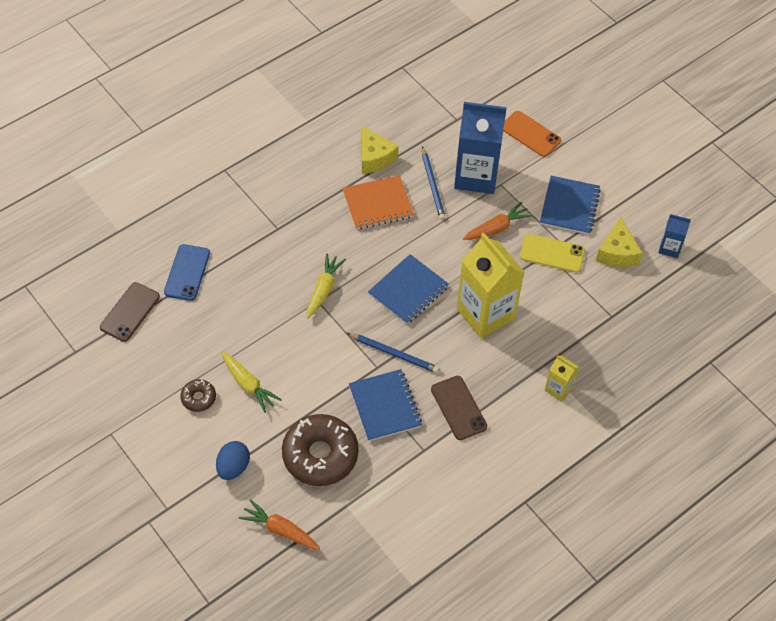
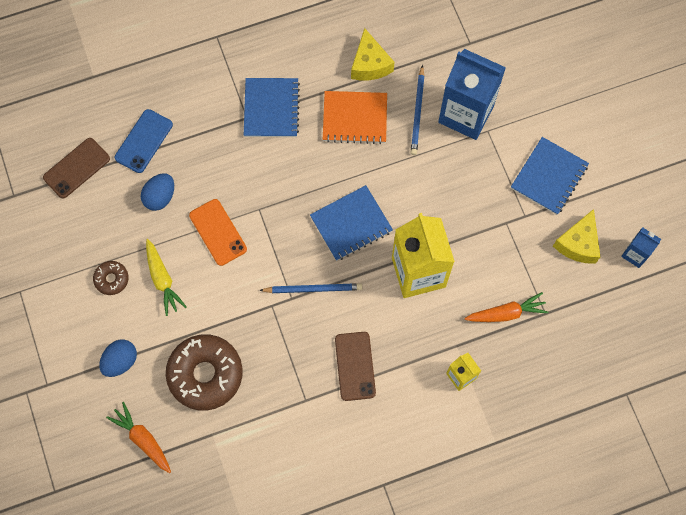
camera: 20 degrees right, 15 degrees up
yellow carrot [307,253,346,318] -> none
blue pencil [347,333,439,373] -> blue pencil turned 45 degrees counterclockwise [259,283,362,293]
blue notebook [349,369,422,441] -> blue notebook moved to [244,78,300,137]
orange carrot [462,202,533,240] -> orange carrot moved to [465,292,548,322]
orange phone [503,111,561,157] -> orange phone moved to [189,199,247,266]
yellow phone [520,234,585,273] -> none
none -> blue egg [141,173,174,211]

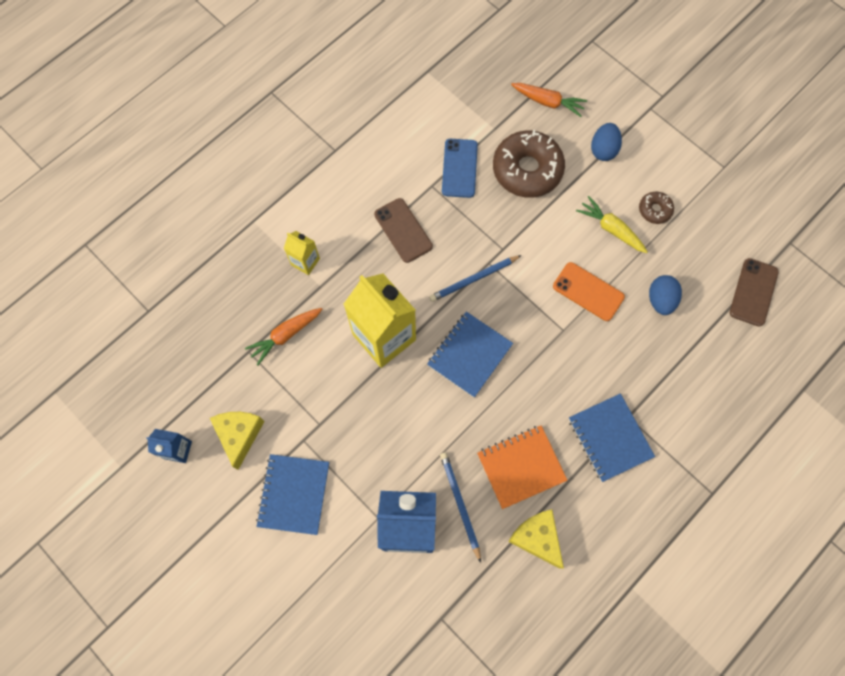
camera: 155 degrees right, 0 degrees up
blue phone [114,109,173,173] -> blue phone moved to [442,139,478,198]

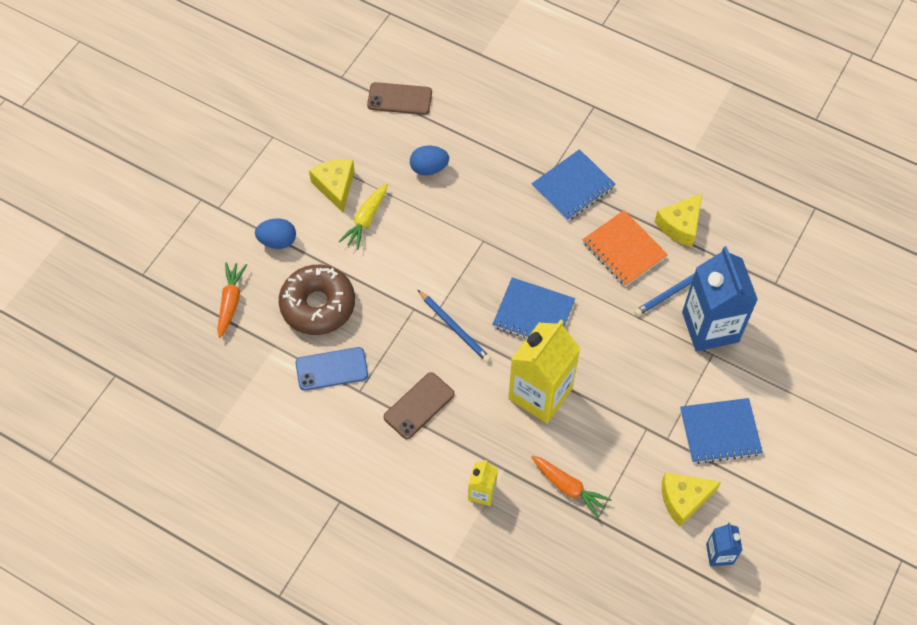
camera: 105 degrees left, 10 degrees down
orange phone [553,262,625,321] -> none
brown donut [639,192,674,224] -> yellow cheese [309,159,355,213]

